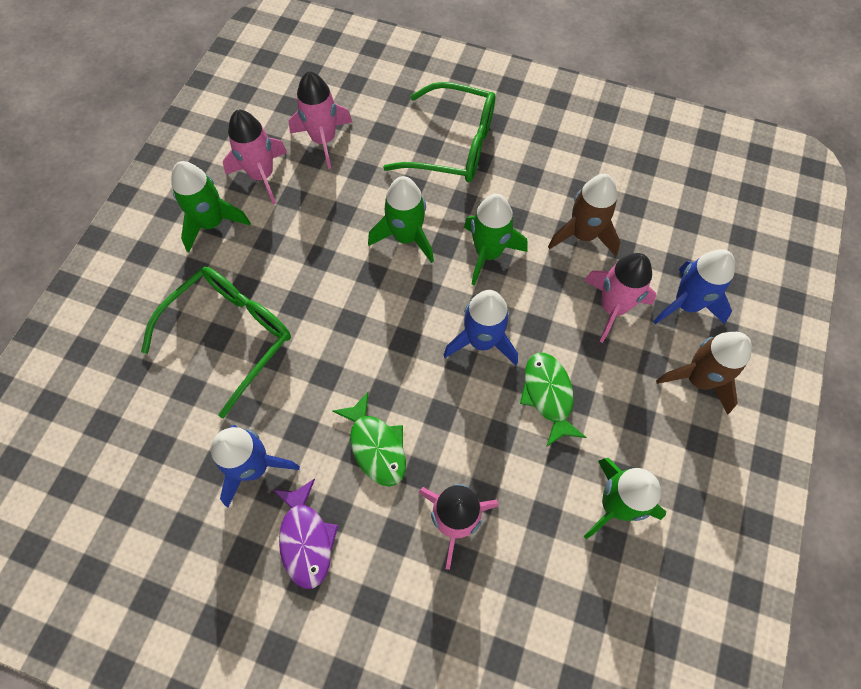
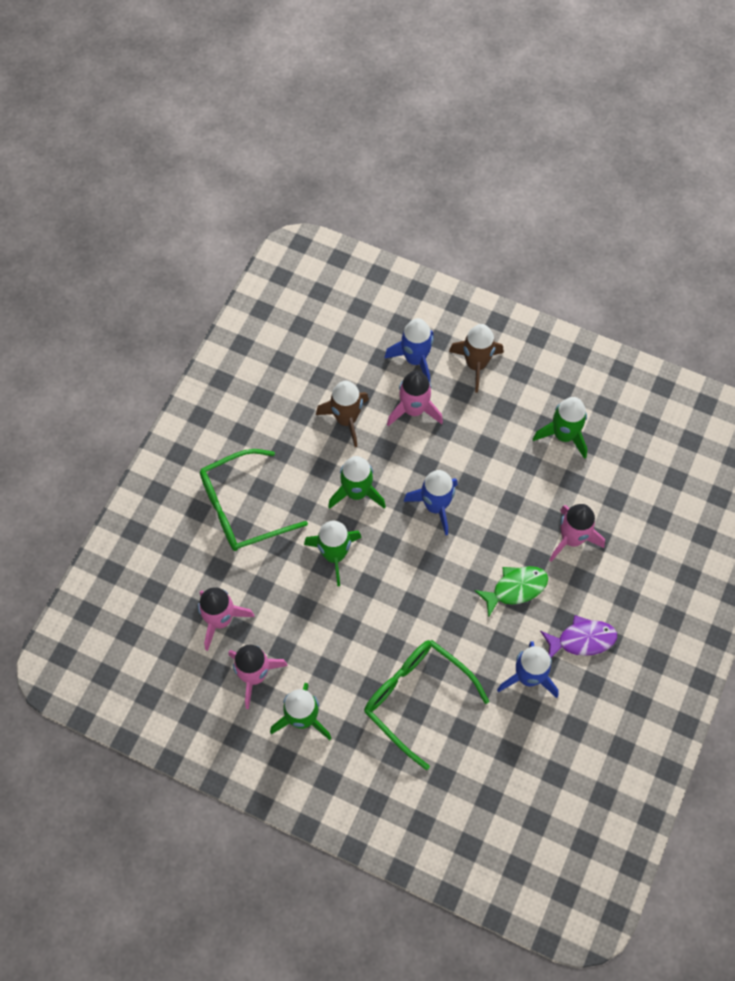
camera: 85 degrees left, 0 degrees up
green glasses [383,82,495,182] -> green glasses turned 135 degrees counterclockwise [200,449,308,551]
green fish [520,353,586,447] -> none

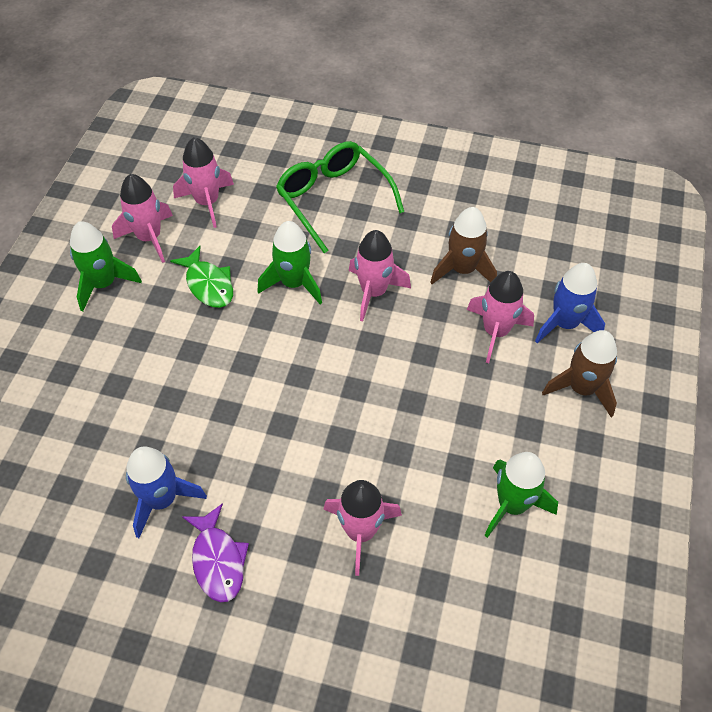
camera: 80 degrees right, 10 degrees down
green rocket [328,456,386,509] -> pink rocket [349,230,411,322]
green glasses [364,640,489,770] -> none
blue rocket [404,470,458,536] -> none
green fish [474,566,548,617] -> green fish moved to [170,246,233,308]

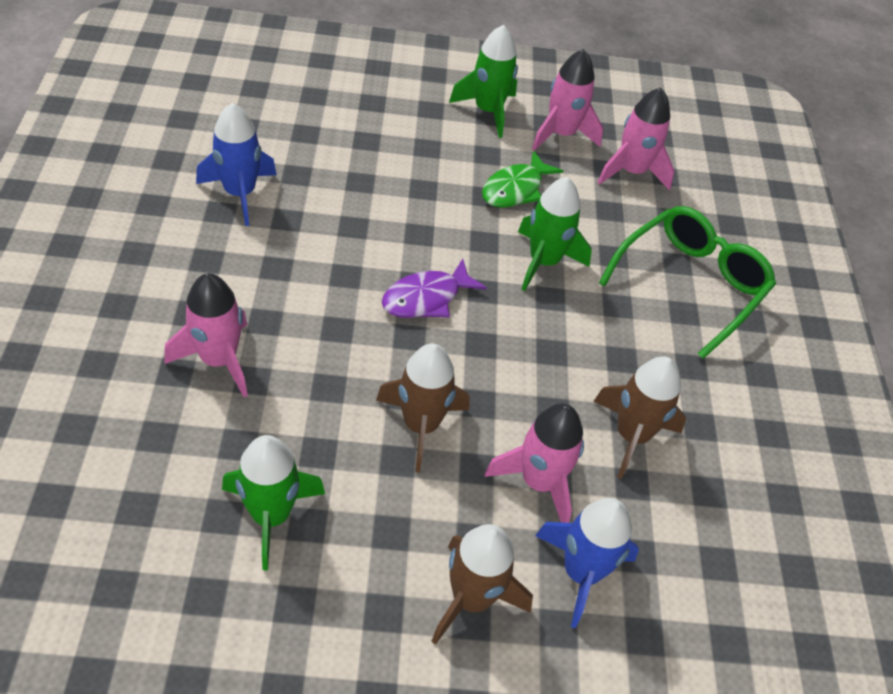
camera: 70 degrees right, 5 degrees down
purple fish [182,503,249,602] -> purple fish moved to [382,259,487,318]
pink rocket [349,230,411,322] -> none
none -> brown rocket [376,343,470,473]

